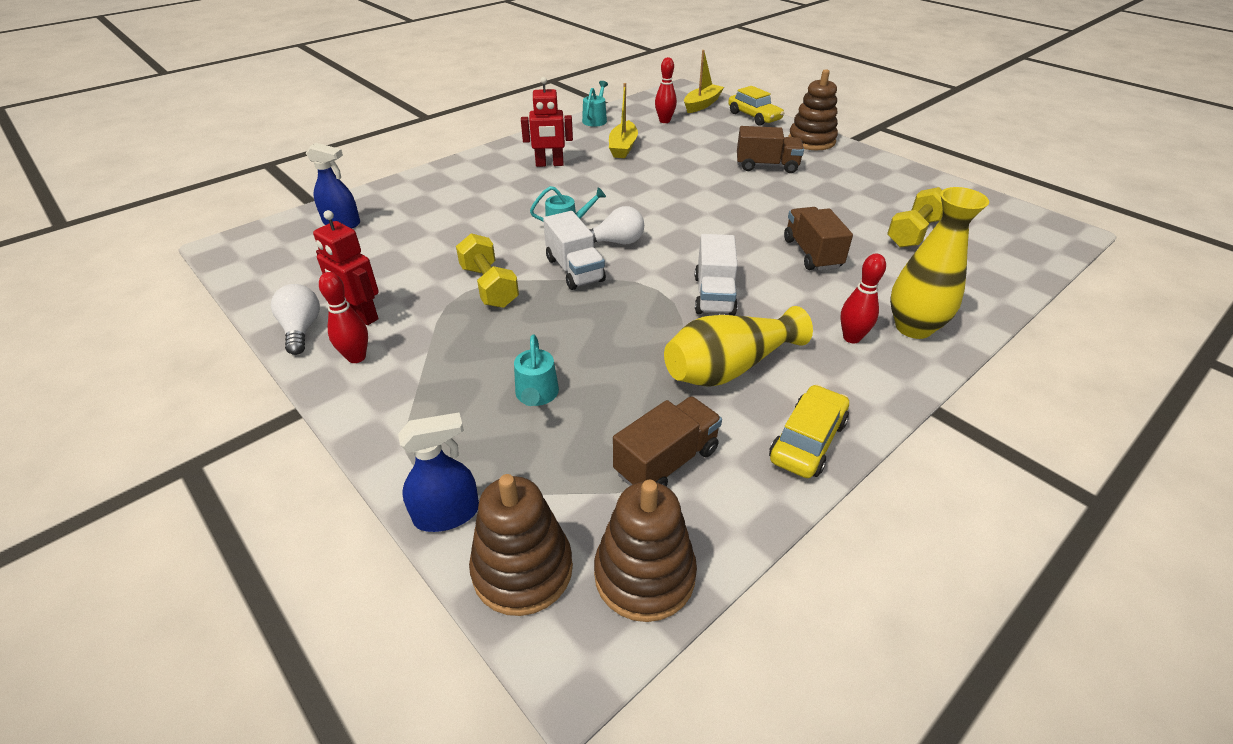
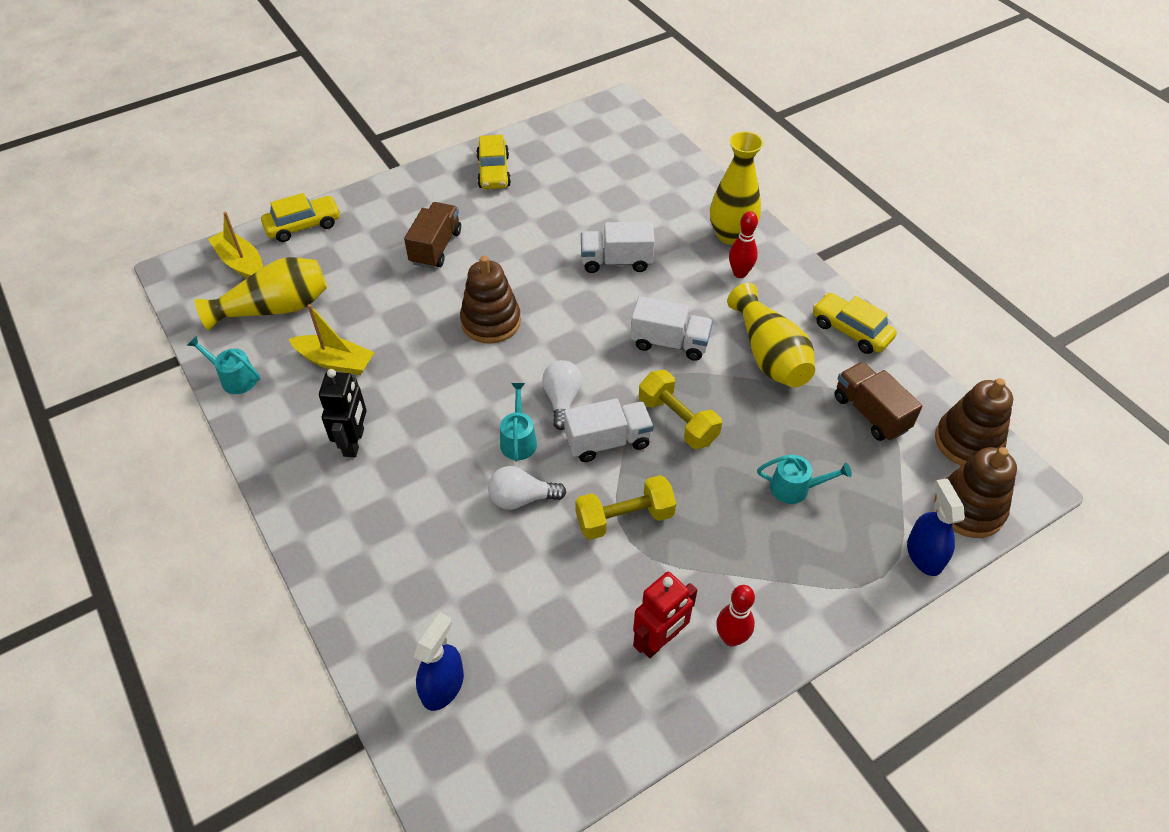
camera: 80 degrees left, 10 degrees up
white light bulb [271,284,320,355] -> white light bulb moved to [488,466,566,510]
red robot [521,77,573,167] -> black robot [319,369,366,457]
red bowling pin [655,57,677,123] -> yellow vase [195,257,327,331]
brown truck [784,207,853,271] -> white truck [581,222,655,273]
brown stacking toy [788,69,838,150] -> brown stacking toy moved to [460,256,521,344]
yellow dumbbell [887,187,943,248] -> yellow dumbbell moved to [639,370,722,449]
none -> yellow car [476,135,511,189]

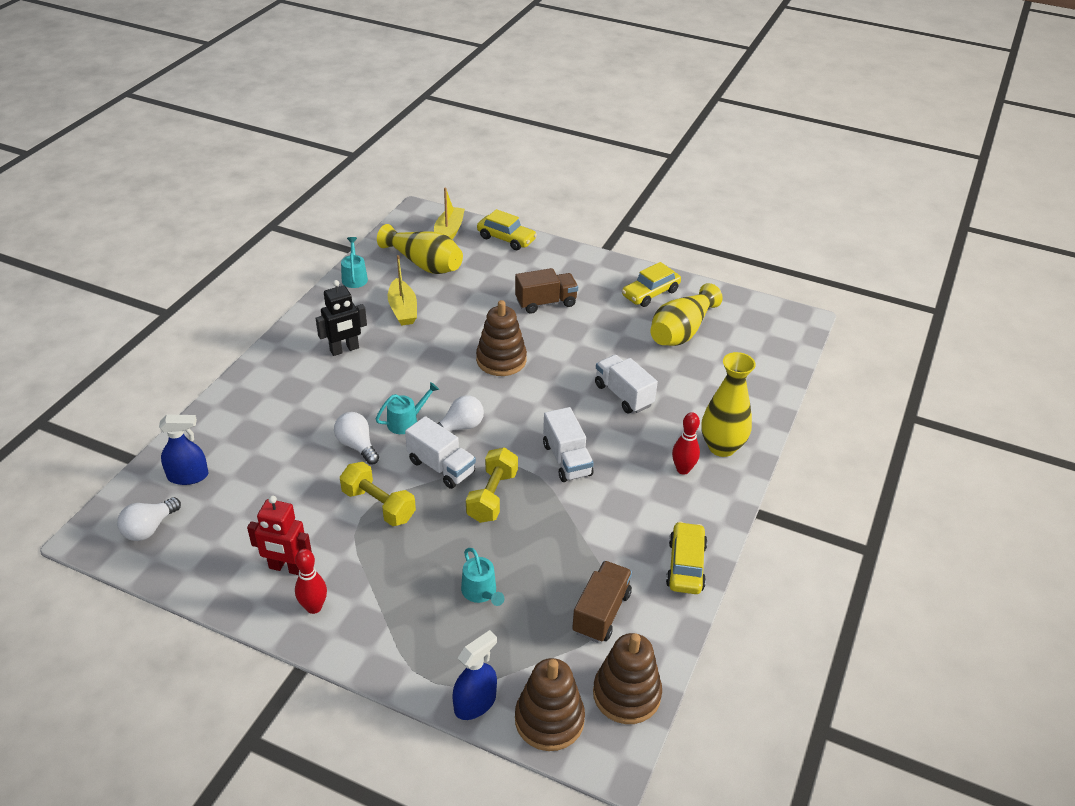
camera: 55 degrees right, 10 degrees down
yellow vase [727,283,815,387] -> yellow vase moved to [650,283,723,346]
none -> white light bulb [117,497,181,541]

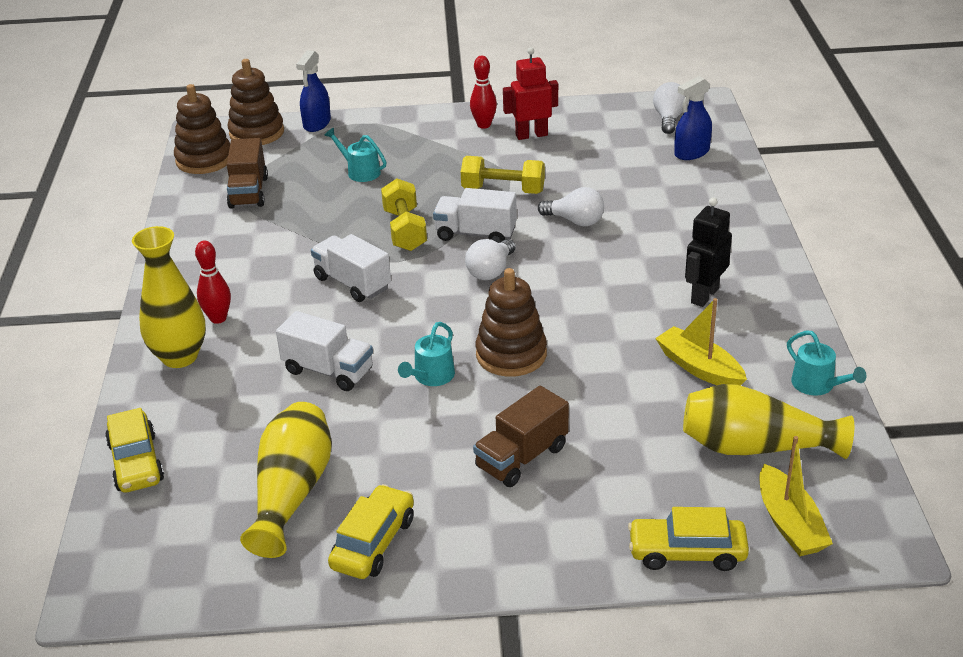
camera: 155 degrees right, 5 degrees down
turquoise watering can [376,382,439,434] -> turquoise watering can moved to [398,322,455,386]
yellow car [666,521,707,594] -> yellow car moved to [105,408,164,493]

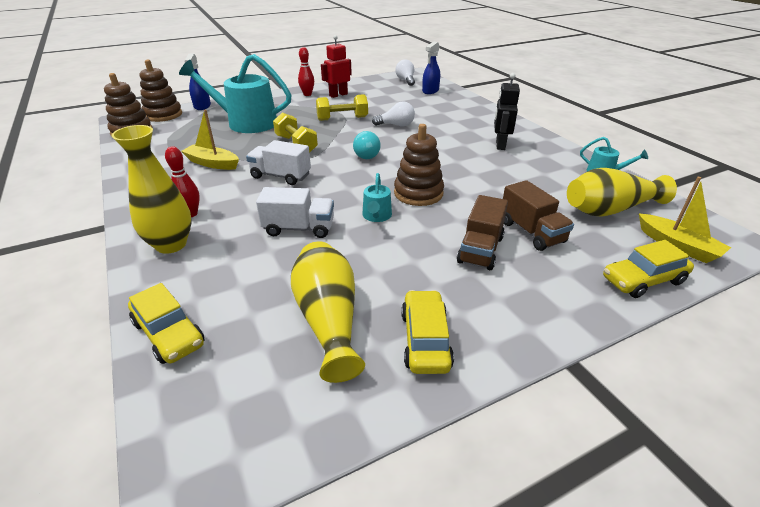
camera: 25 degrees left, 0 degrees up
brown truck [227,138,268,209] -> brown truck moved to [503,180,574,251]
turquoise watering can [324,128,387,182] -> turquoise watering can [179,54,292,133], size x2.25
white truck [433,188,517,243] -> none
white light bulb [465,239,516,280] -> turquoise light bulb [353,131,381,159]
yellow boat [655,298,747,386] -> yellow boat moved to [181,110,239,170]

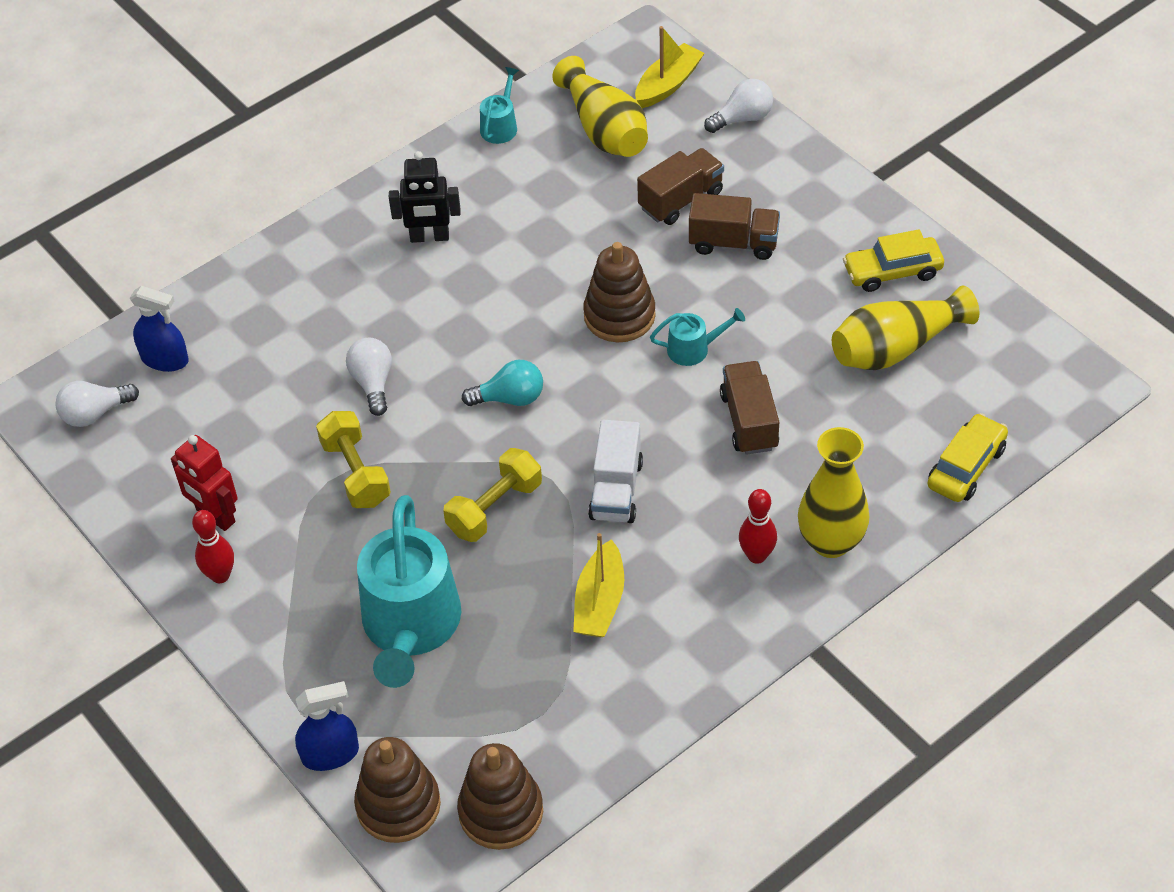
camera: 100 degrees left, 15 degrees up
white truck [256,187,334,238] -> brown truck [720,361,779,455]
yellow car [603,240,694,298] -> white light bulb [704,79,773,133]

